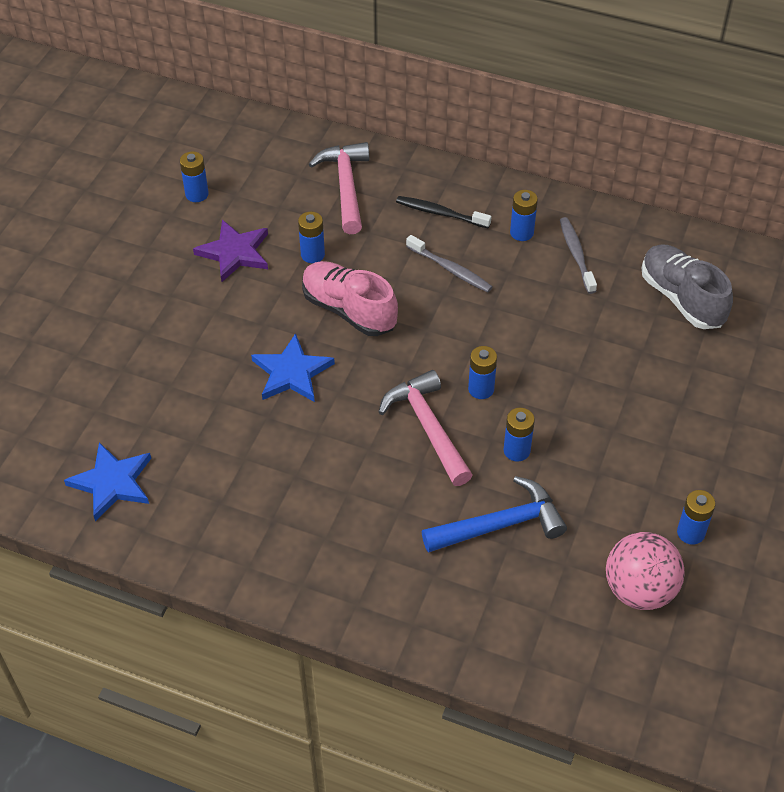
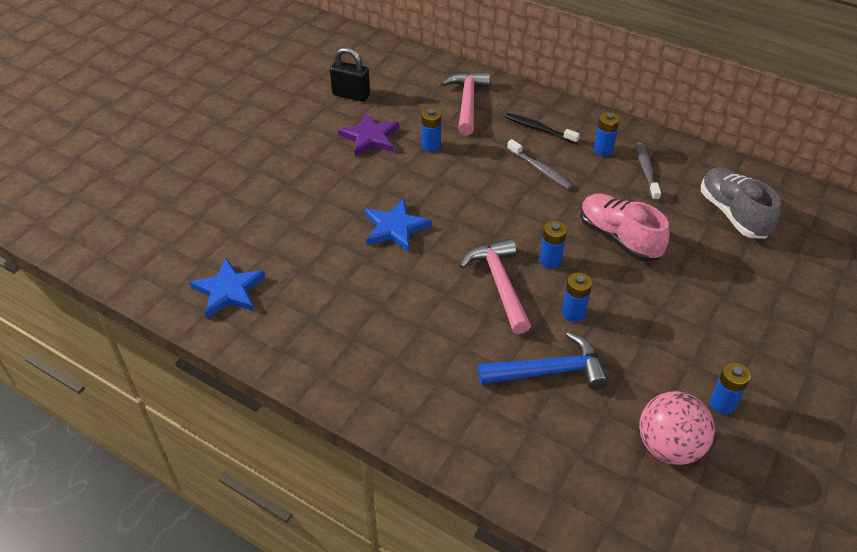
camera: 10 degrees right, 5 degrees down
blue battery [180,151,209,202] -> black padlock [330,47,370,102]
pink shoe [302,261,398,336] -> pink shoe moved to [581,194,670,262]

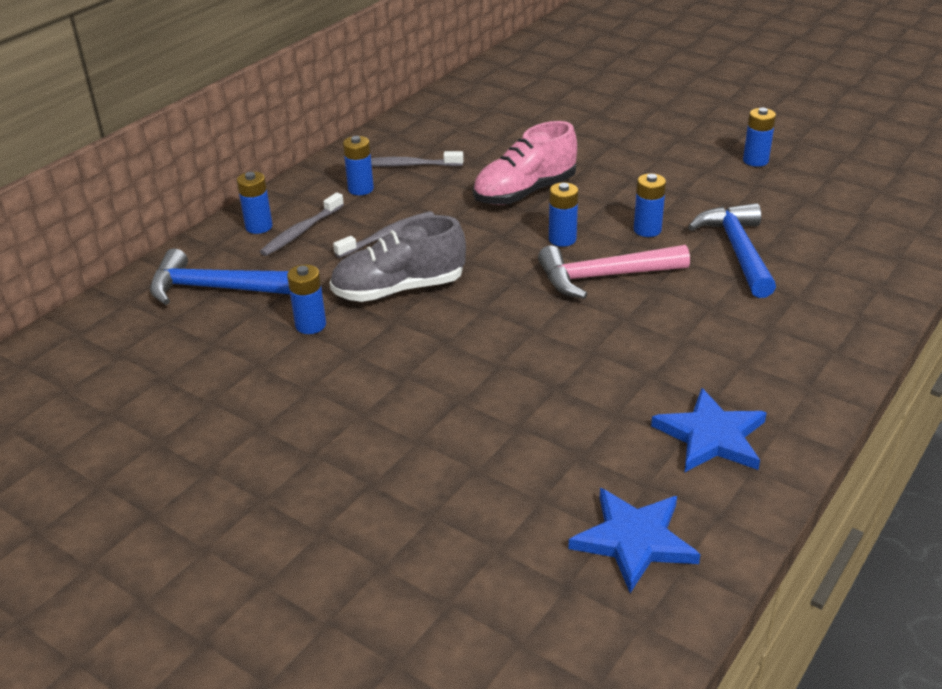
camera: 85 degrees left, 10 degrees down
black padlock [330,47,370,102] -> none
purple star [338,113,399,156] -> none
blue star [365,199,432,252] -> blue star moved to [651,388,767,472]
pink hammer [441,72,490,136] -> blue hammer [150,248,290,305]
black toothbrush [505,113,580,144] -> grey toothbrush [260,193,344,256]
pink ball [639,391,715,465] -> none
grey shoe [701,167,781,239] -> grey shoe moved to [330,215,466,302]
none -> blue battery [237,172,273,234]

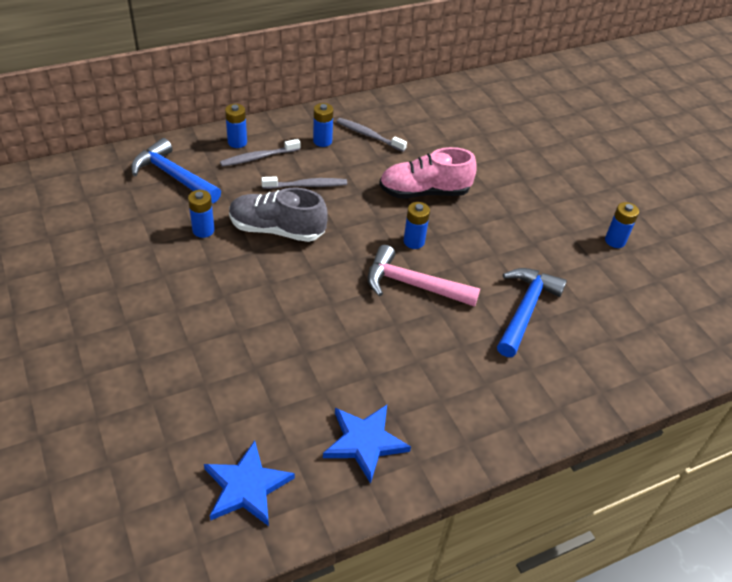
camera: 25 degrees right, 10 degrees up
blue battery [634,173,666,237] -> none

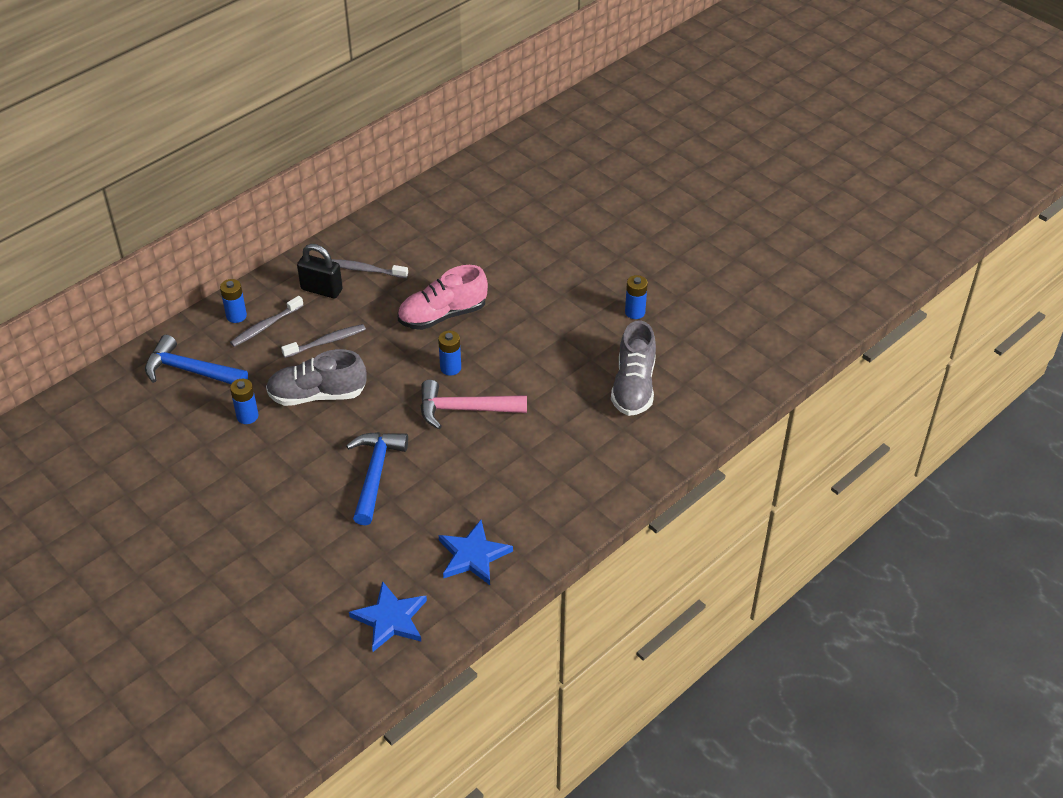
camera: 15 degrees left, 0 degrees up
blue battery [313,103,333,147] -> black padlock [297,244,343,298]
blue hammer [497,268,567,357] -> blue hammer moved to [346,432,408,525]
none -> grey shoe [611,320,656,416]

